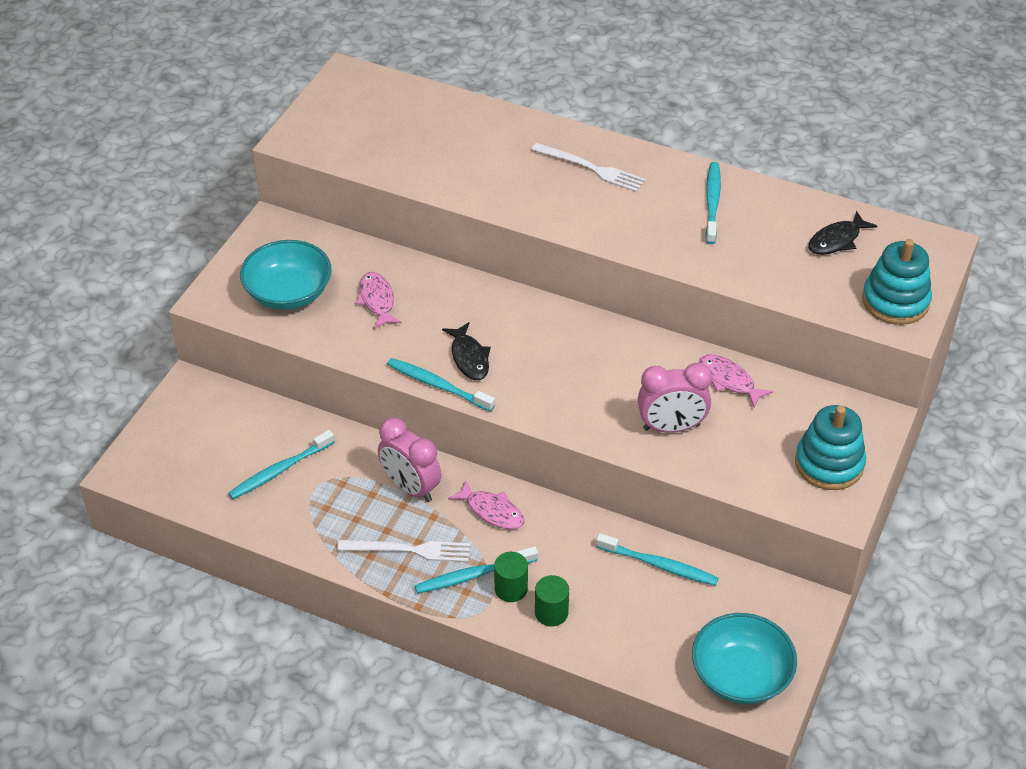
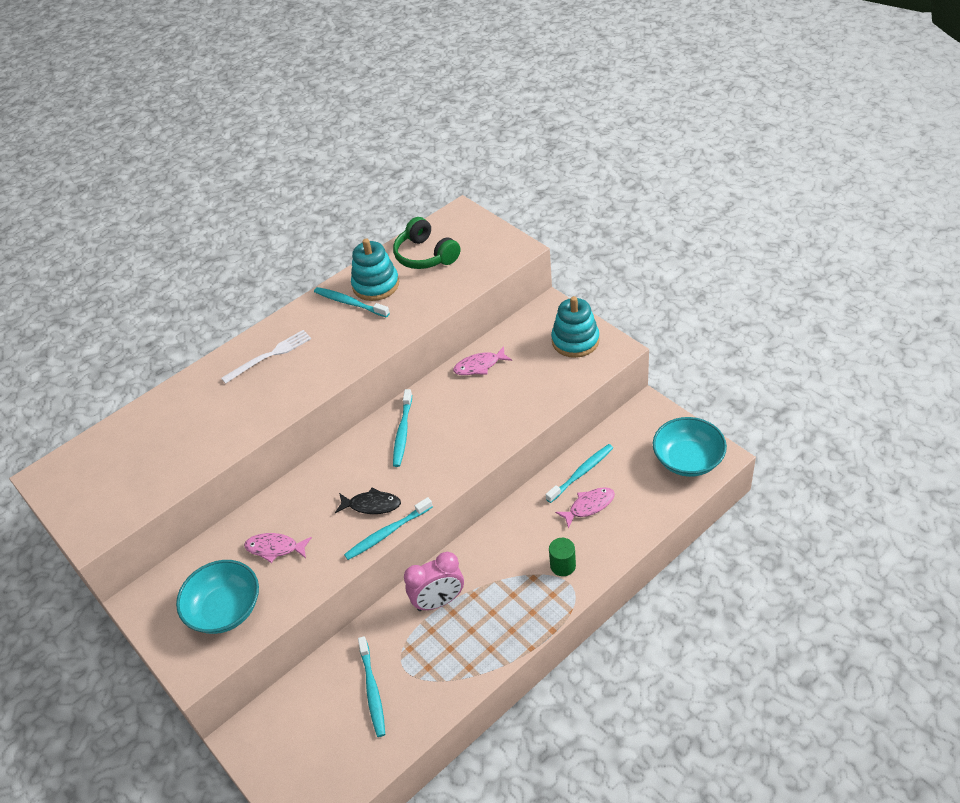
camera: 60 degrees left, 0 degrees up
white fork [337,540,470,562] -> none
turquoise toothbrush [415,546,538,594] -> turquoise toothbrush moved to [393,389,412,467]
pink fish [448,480,525,529] -> pink fish moved to [555,487,615,528]
green cylinder [535,575,569,626] -> none
pink clock [638,363,712,433] -> none
black fish [809,211,877,255] -> green headphones [393,217,460,269]
turquoise stacking toy [862,239,932,325] -> turquoise stacking toy moved to [351,239,399,301]

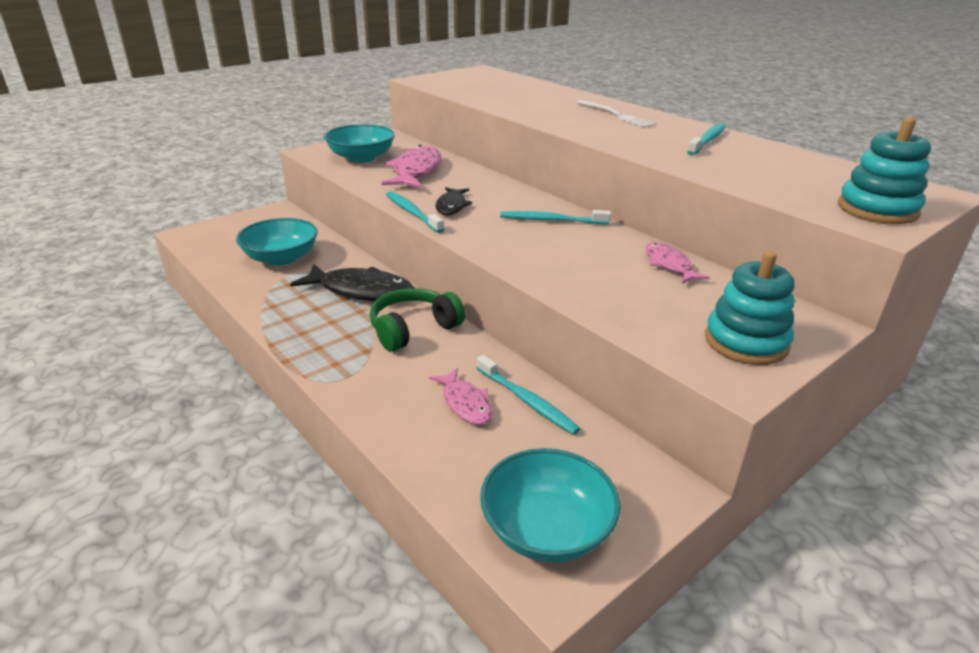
camera: 85 degrees right, 15 degrees down
pink fish [244,533,312,563] -> pink fish [381,145,442,188], size x1.72
turquoise stacking toy [351,239,399,301] -> turquoise stacking toy moved to [838,117,931,224]
turquoise toothbrush [358,636,385,737] -> turquoise bowl [236,218,318,266]
green headphones [393,217,460,269] -> green headphones moved to [370,288,465,352]
pink clock [404,552,464,611] -> black fish [290,264,414,301]
green cylinder [549,538,576,576] -> none

